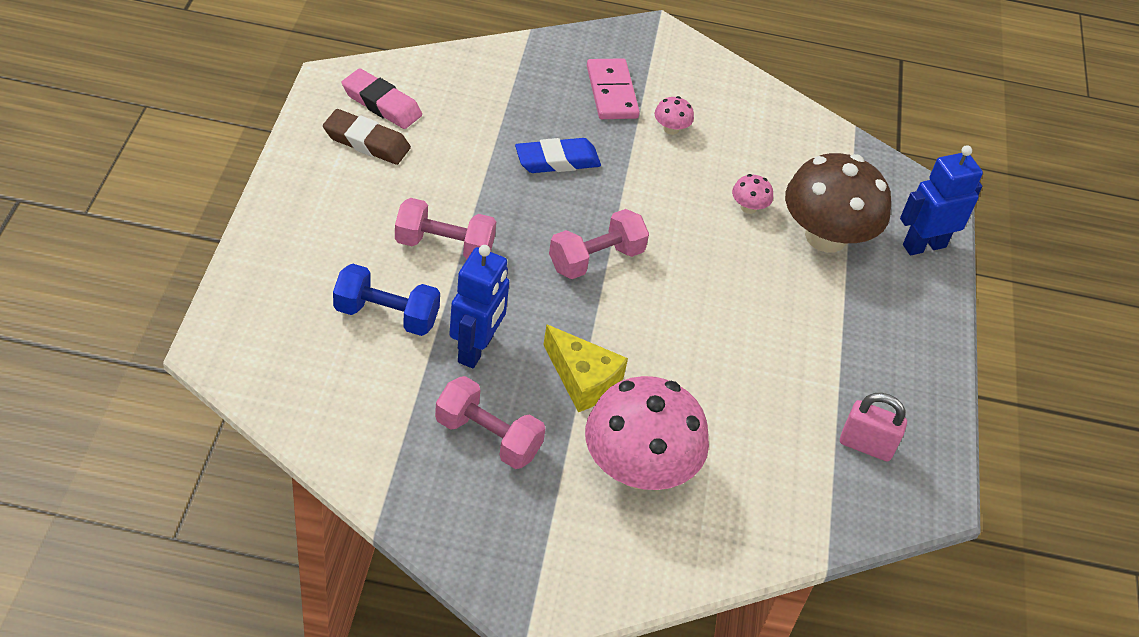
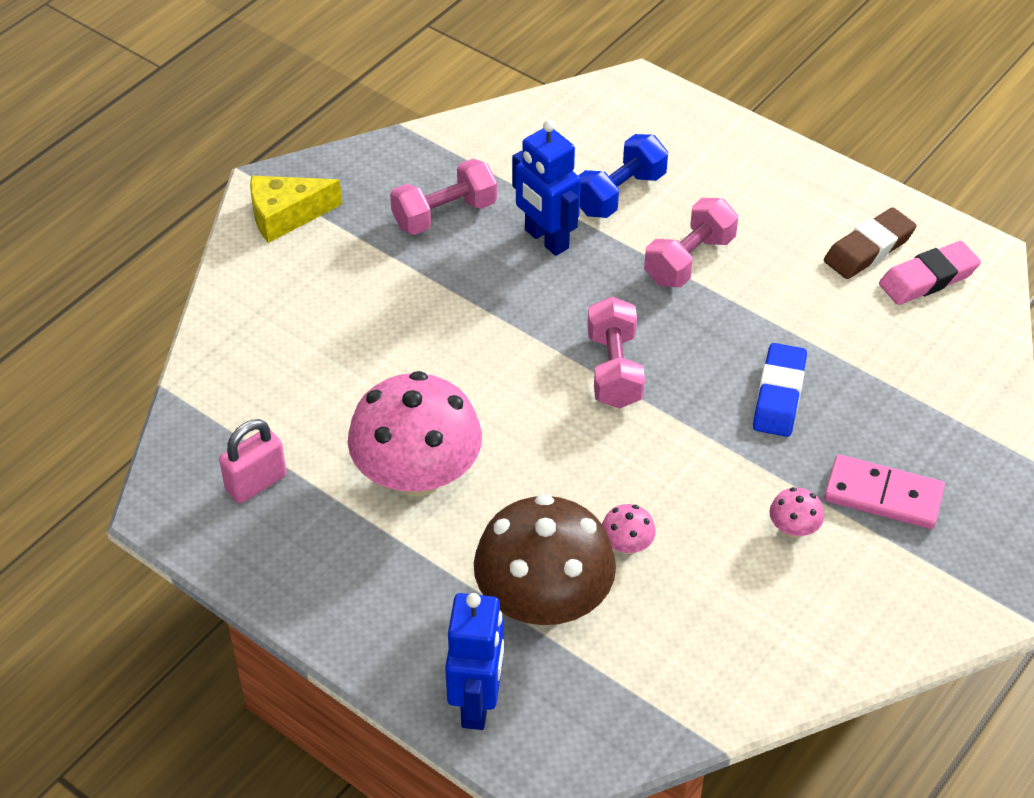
camera: 125 degrees right, 0 degrees up
yellow cheese [543,324,628,412] -> yellow cheese moved to [250,176,342,243]
pink mushroom [585,376,709,490] -> pink mushroom moved to [348,371,482,497]

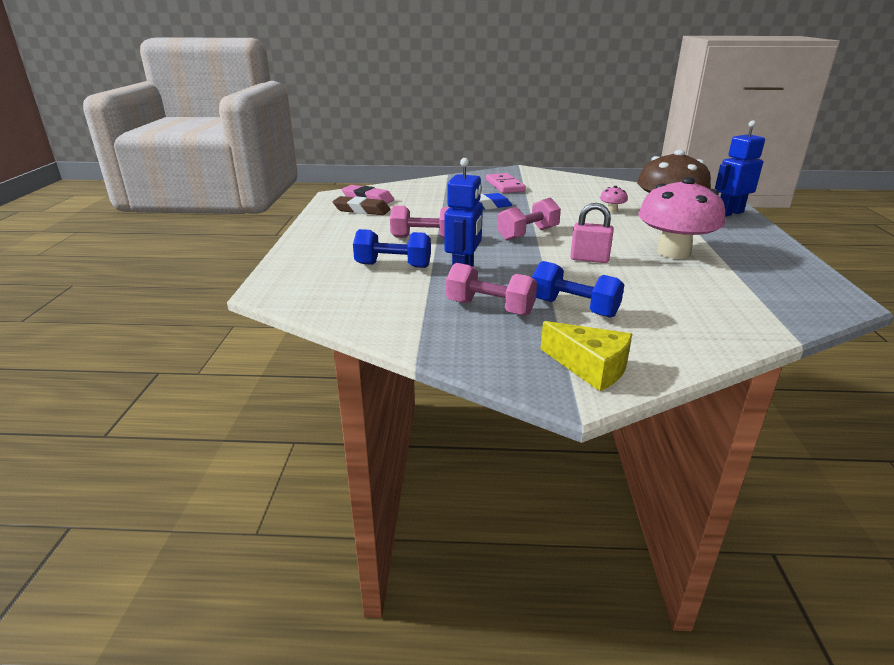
camera: 125 degrees left, 20 degrees down
pink padlock [219,419,287,503] -> pink padlock moved to [570,203,613,263]
pink mushroom [769,487,824,537] -> none
none -> blue dumbbell [532,261,624,318]

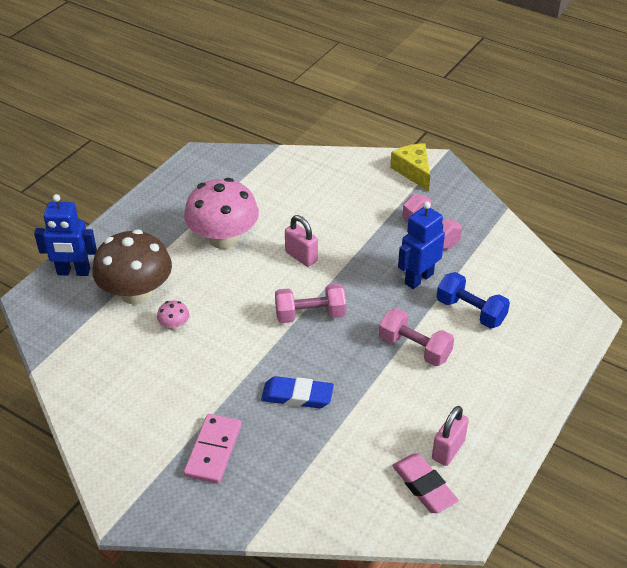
camera: 150 degrees left, 15 degrees up
brown eraser [333,196,390,215] -> pink padlock [432,406,469,466]
blue dumbbell [532,261,624,318] -> none

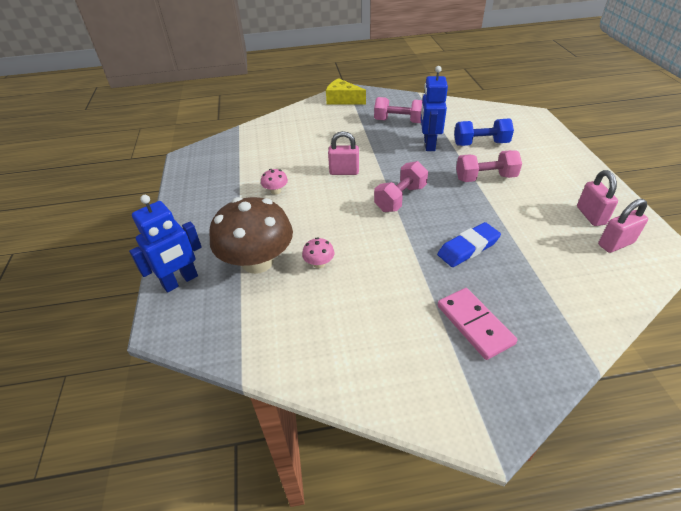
camera: 40 degrees left, 0 degrees up
pink mushroom [184,178,259,249] -> pink mushroom [261,169,288,195], size x0.40
pink eraser [392,453,459,513] -> pink padlock [598,199,648,253]

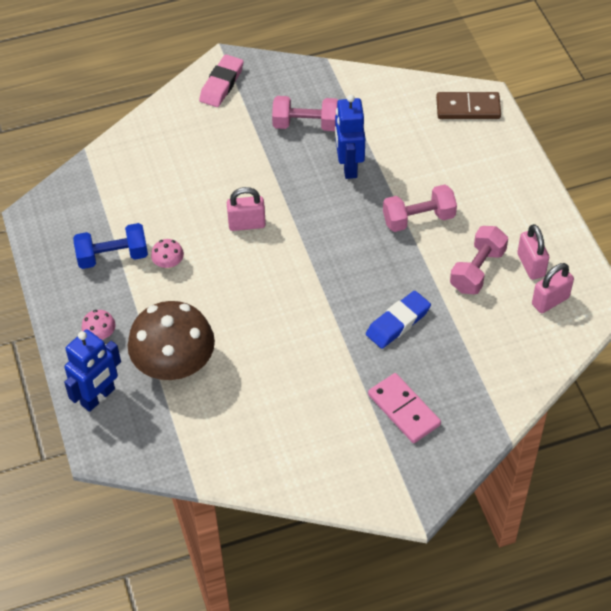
camera: 10 degrees left, 10 degrees up
pink mushroom [302,237,334,268] -> pink mushroom moved to [82,310,116,340]
yellow cheese [326,78,366,105] -> pink eraser [199,55,244,107]
pink dumbbell [374,161,428,212] -> pink dumbbell moved to [450,226,508,294]
blue dumbbell [454,118,514,146] -> blue dumbbell moved to [73,223,148,269]
none -> brown domino [436,92,501,119]

